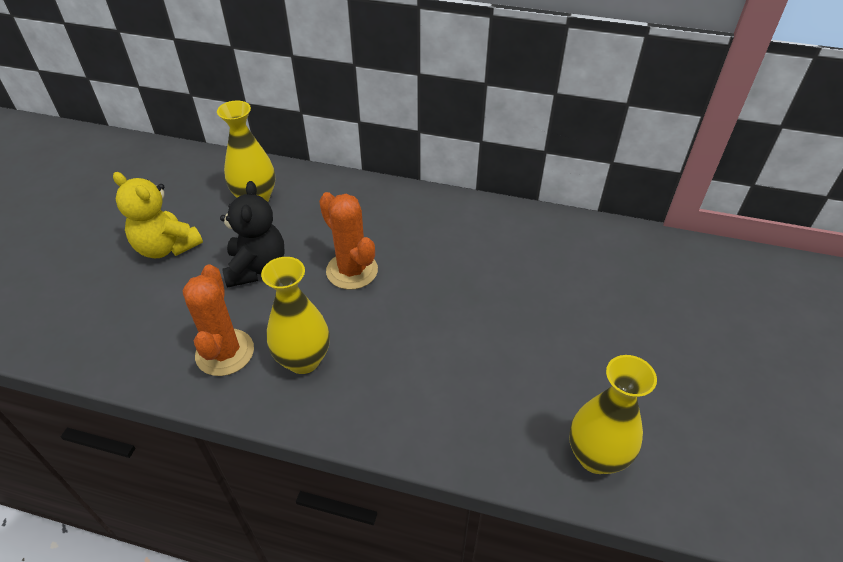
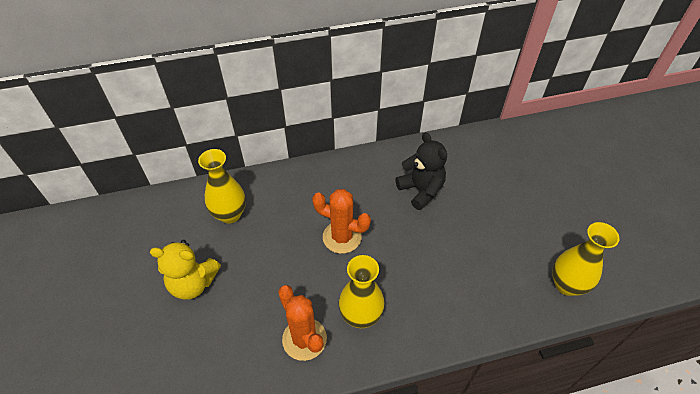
camera: 30 degrees left, 5 degrees up
black teddy bear [220,181,285,288] -> black teddy bear moved to [395,132,447,210]

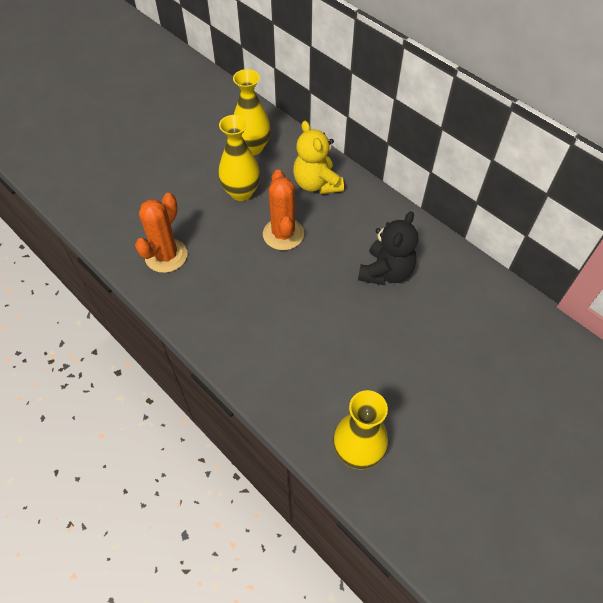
camera: 60 degrees right, 5 degrees up
yellow teddy bear [150,240,221,300] -> yellow teddy bear moved to [293,121,344,194]
yellow vase [338,255,385,328] -> yellow vase moved to [218,115,260,201]

